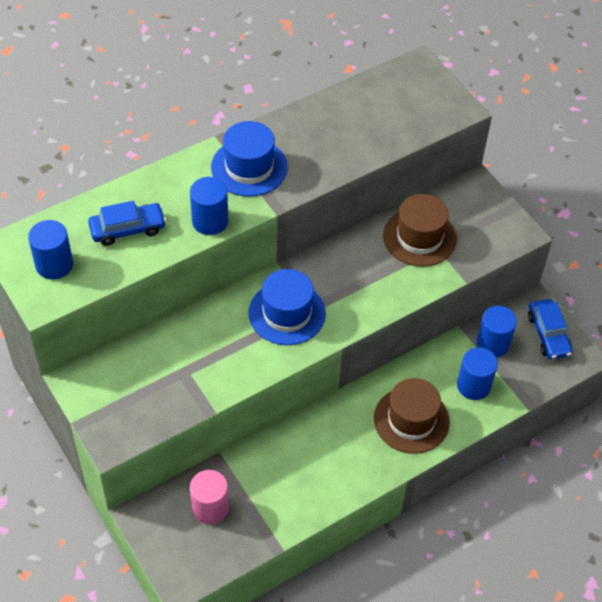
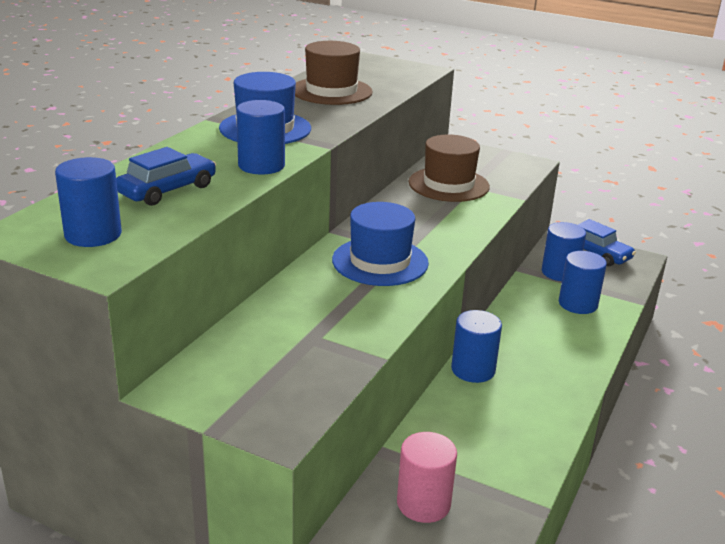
camera: 30 degrees left, 25 degrees down
brown hat [374,378,450,454] -> brown hat moved to [295,41,373,105]
none -> blue cylinder [451,310,502,383]

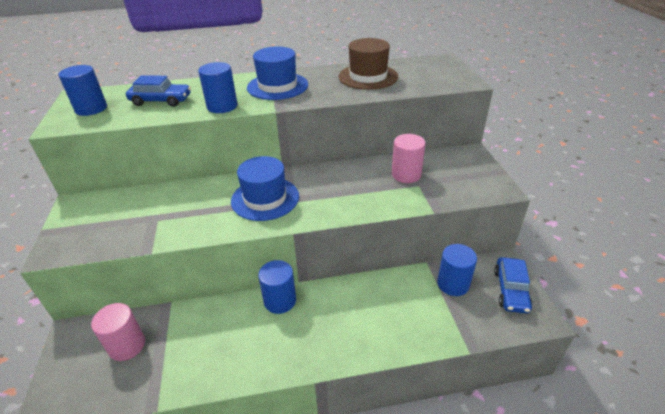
camera: 55 degrees right, 10 degrees up
brown hat [409,134,490,202] -> pink cylinder [392,134,426,183]
blue cylinder [559,251,607,314] -> none

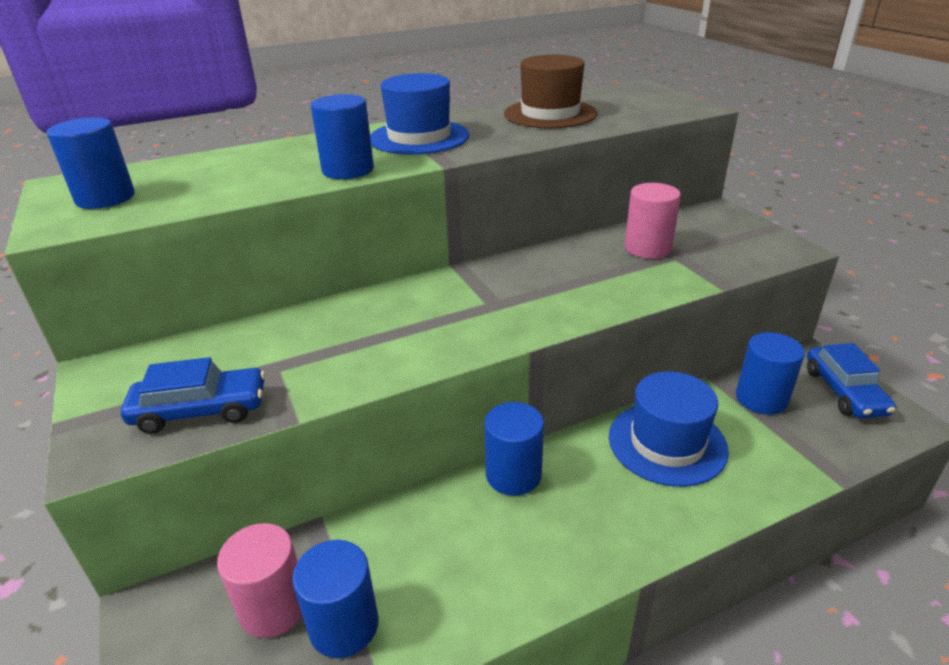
camera: 15 degrees left, 5 degrees down
blue car [126,75,191,107] -> blue car moved to [121,357,265,434]
blue hat [231,156,299,221] -> blue hat moved to [609,372,729,487]
none -> blue cylinder [292,540,379,658]

